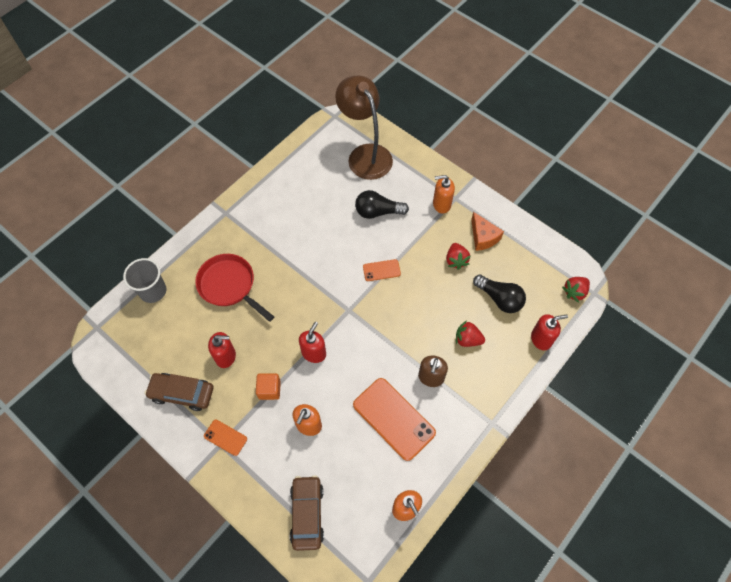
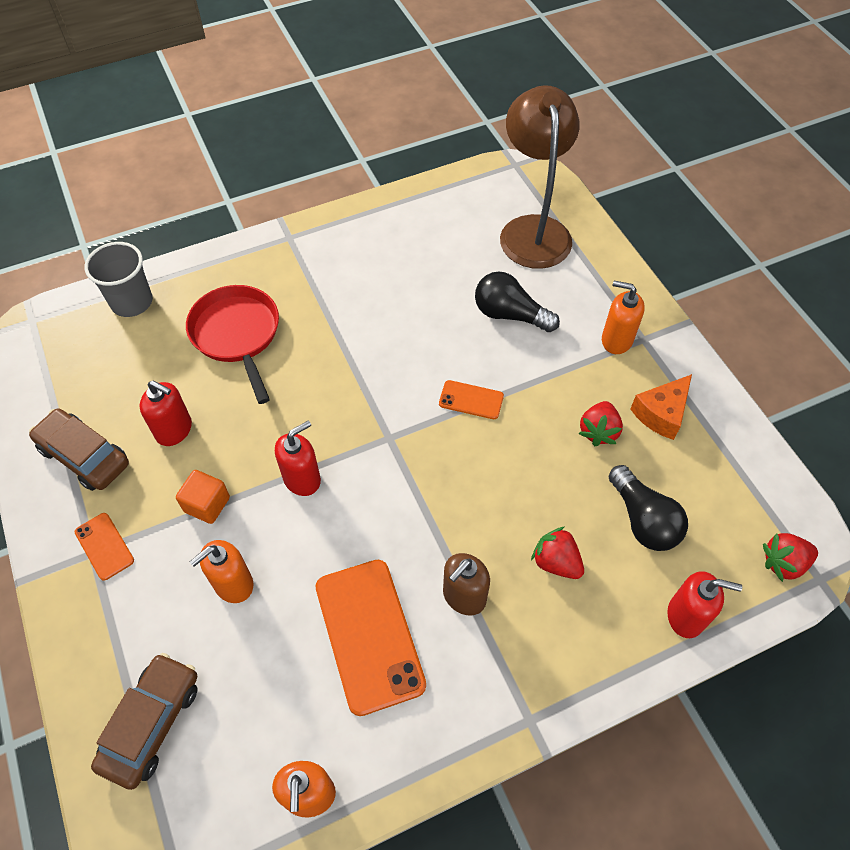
camera: 25 degrees right, 5 degrees down
orange cheese [471,212,504,251] -> orange cheese turned 45 degrees clockwise [631,374,692,440]

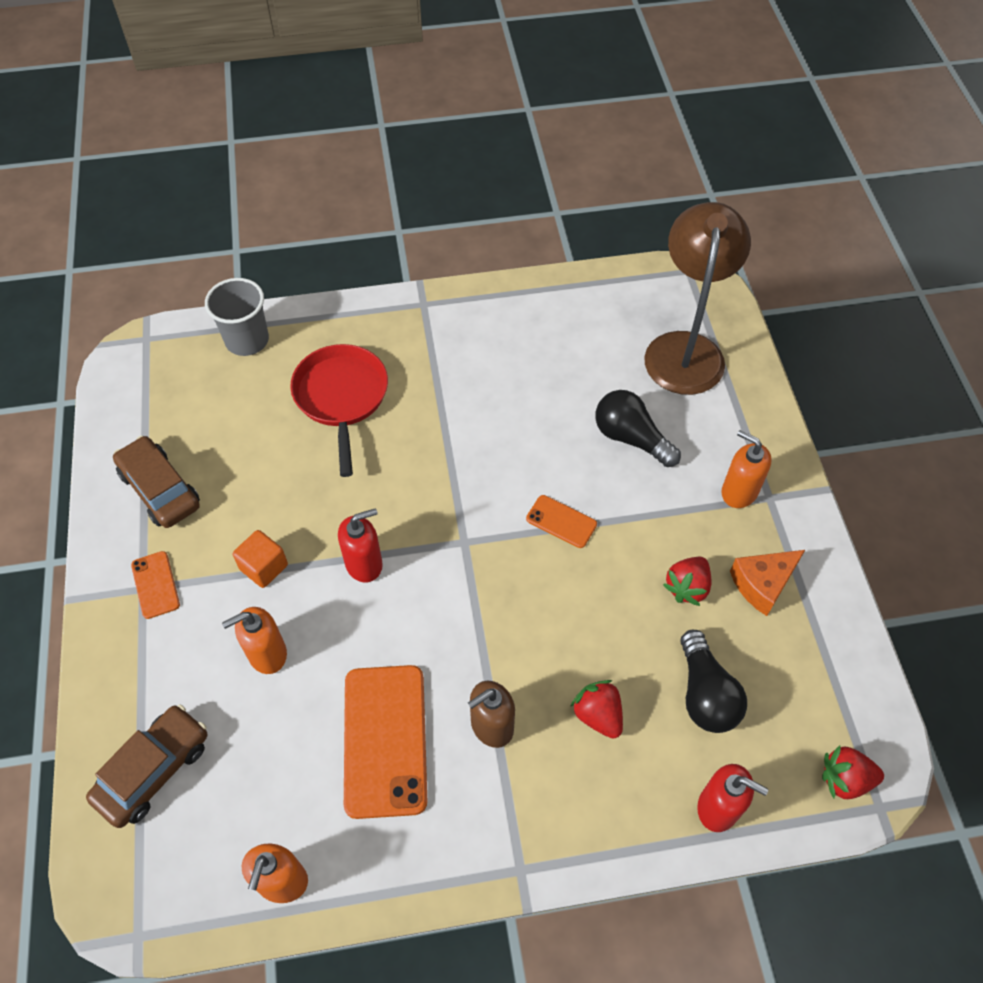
camera: 15 degrees right, 0 degrees up
red soap dispenser [140,380,192,446] -> none

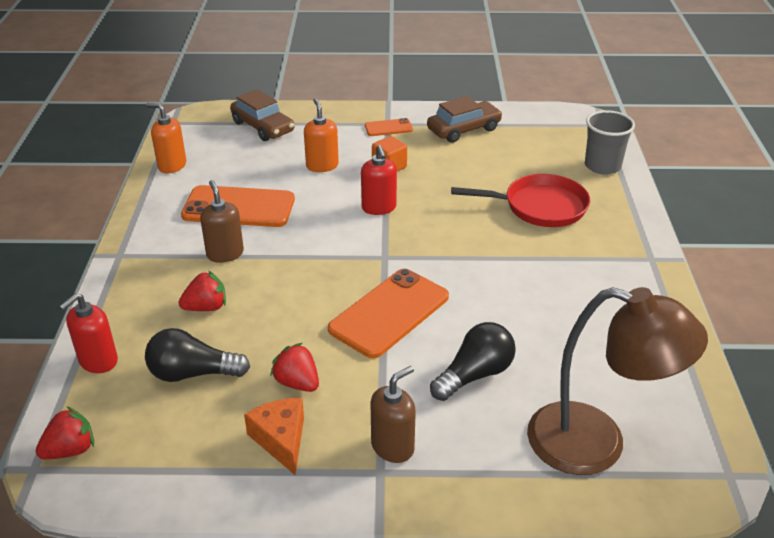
camera: 100 degrees right, 20 degrees down
orange phone [526,495,597,548] -> orange phone [328,269,449,358], size x2.03
orange soap dispenser [722,430,772,508] -> brown soap dispenser [370,366,416,463]
red strawberry [822,746,884,799] -> red strawberry turned 45 degrees clockwise [36,406,94,459]

